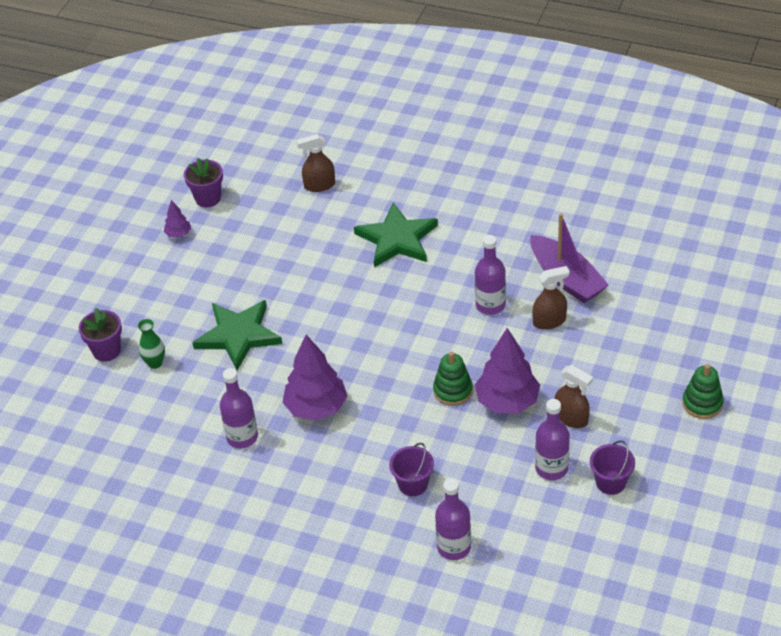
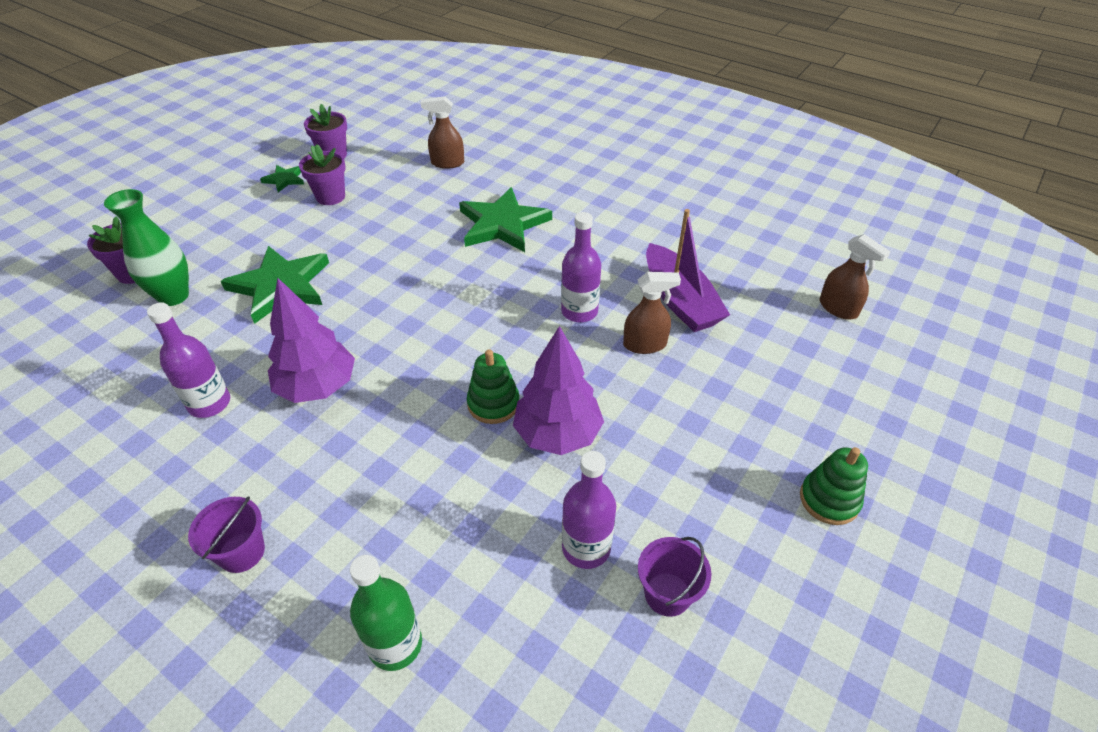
camera: 10 degrees right, 0 degrees up
green vase [138,319,165,369] -> green vase [104,189,189,306], size x1.69
purple tree [164,200,191,238] -> green star [260,165,304,192]
purple bucket [389,443,434,496] -> purple bucket moved to [188,496,265,573]
purple bottle [435,479,471,560] -> green bottle [350,555,422,671]
brown spray bottle [555,365,593,428] -> brown spray bottle moved to [820,234,891,320]
none -> purple flower pot [299,144,346,205]

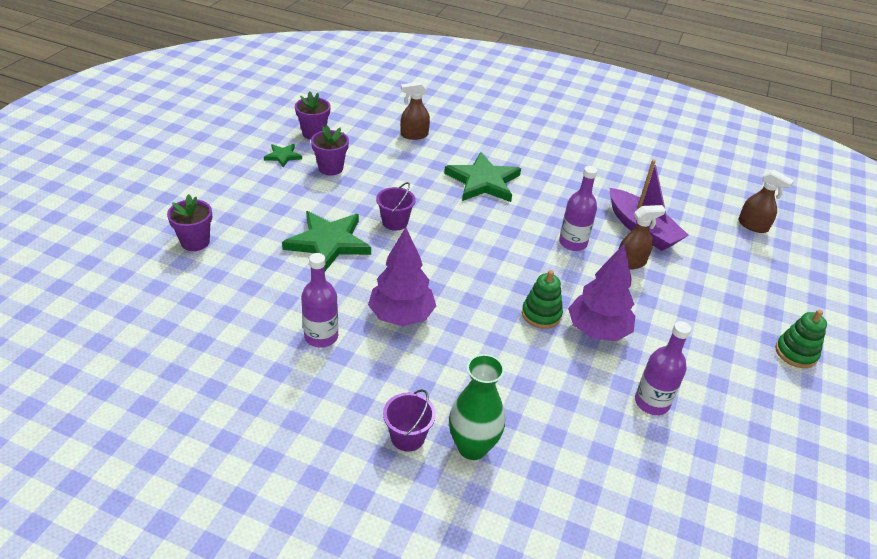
camera: 15 degrees left, 5 degrees down
green vase [104,189,189,306] -> green vase moved to [449,354,505,460]
green bottle [350,555,422,671] -> none
purple bucket [638,537,711,617] -> purple bucket moved to [376,182,416,231]

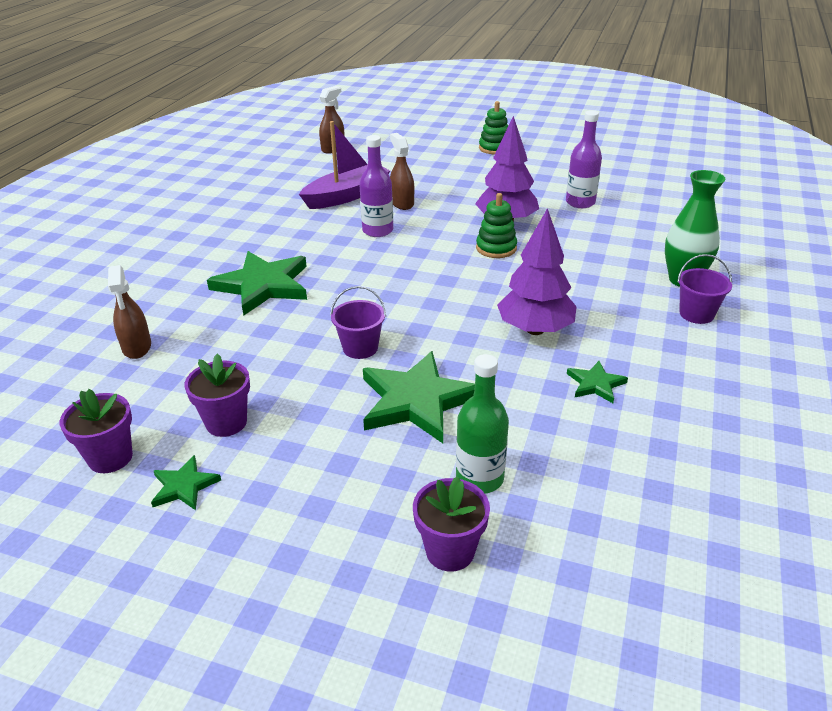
camera: 90 degrees left, 5 degrees down
purple bottle [301,253,338,347] -> green star [567,361,628,403]
none -> green bottle [456,354,509,493]

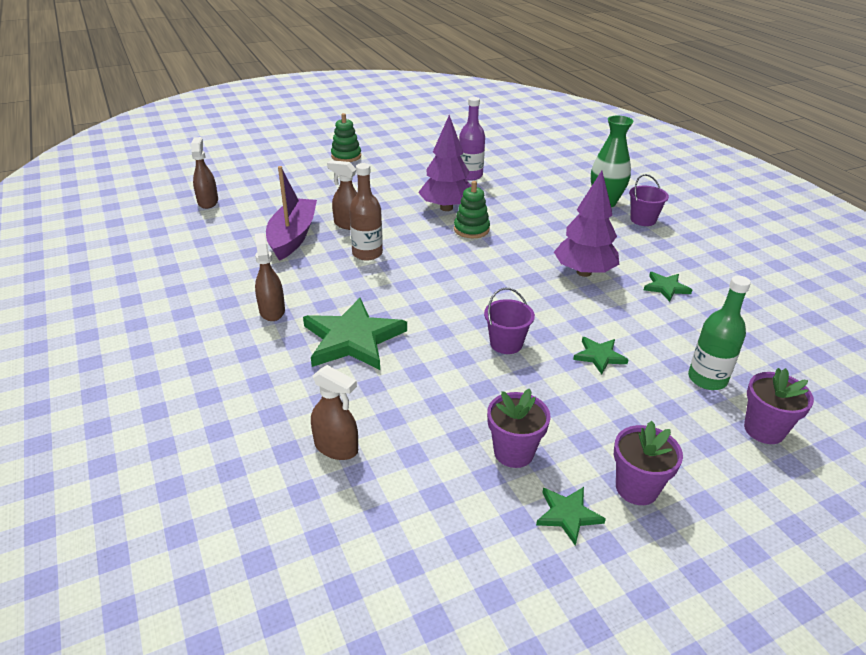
camera: 45 degrees left, 0 degrees up
purple flower pot [60,389,133,473] -> purple flower pot moved to [614,421,683,505]
purple bottle [359,135,393,237] -> brown bottle [349,163,383,261]
green star [363,351,475,443] -> green star [573,337,628,374], size x0.49
none -> brown spray bottle [255,233,285,321]

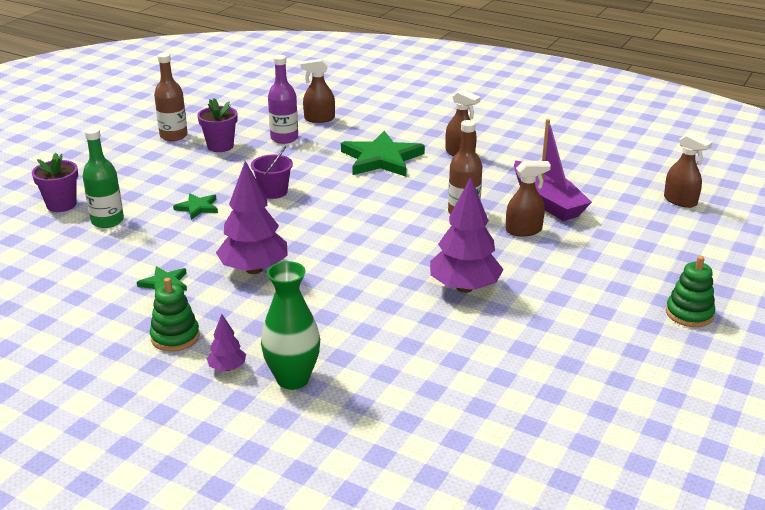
camera: 145 degrees right, 5 degrees down
green stacking toy [454,181,490,238] -> green stacking toy moved to [150,278,200,352]
purple bottle [459,97,485,180] -> purple bottle moved to [268,55,298,144]
green star [536,487,606,546] -> brown bottle [154,53,188,141]
purple flower pot [614,421,683,505] -> none
purple bucket [629,174,669,226] -> purple tree [207,314,246,371]

